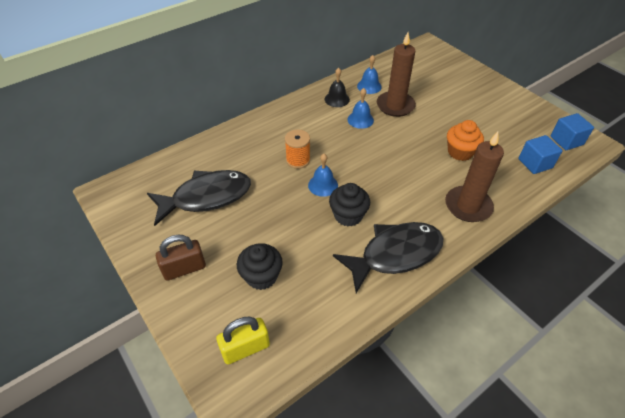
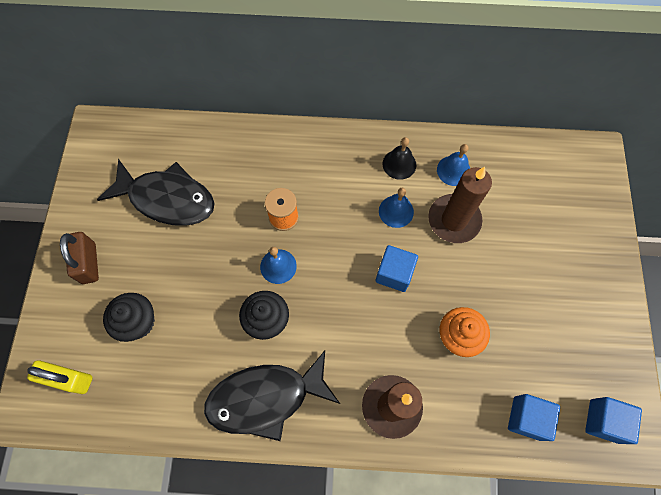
camera: 40 degrees right, 20 degrees up
brown padlock [156,235,206,281] -> brown padlock turned 60 degrees clockwise [60,232,99,284]
black fish [333,222,443,293] -> black fish turned 150 degrees clockwise [204,351,340,441]
none -> blue cube [375,245,418,292]

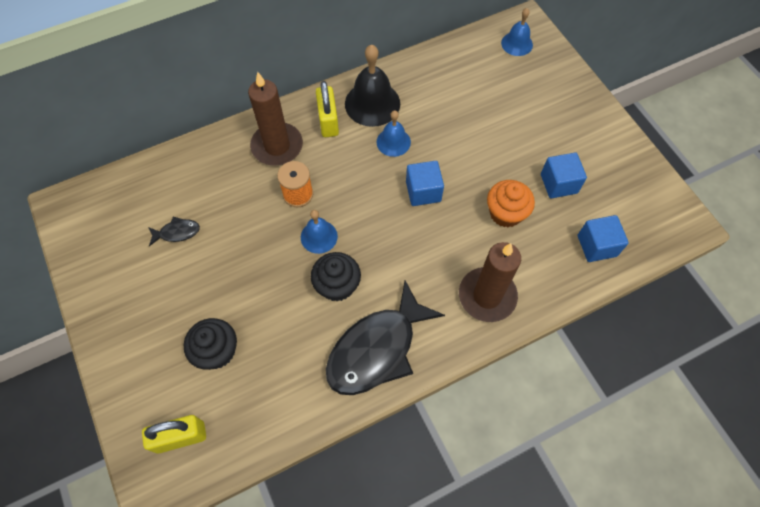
camera: 30 degrees left, 5 degrees down
brown padlock [60,232,99,284] -> none
black fish [97,159,215,226] -> black fish [148,217,200,246], size x0.42
black bell [383,137,416,180] -> black bell [345,44,400,127], size x1.67
brown candle [428,167,492,243] -> brown candle moved to [248,72,303,166]
blue bell [437,144,470,186] -> blue bell moved to [501,8,533,56]
blue cube [585,397,642,444] -> blue cube moved to [541,153,587,198]
none -> yellow padlock [316,81,339,137]

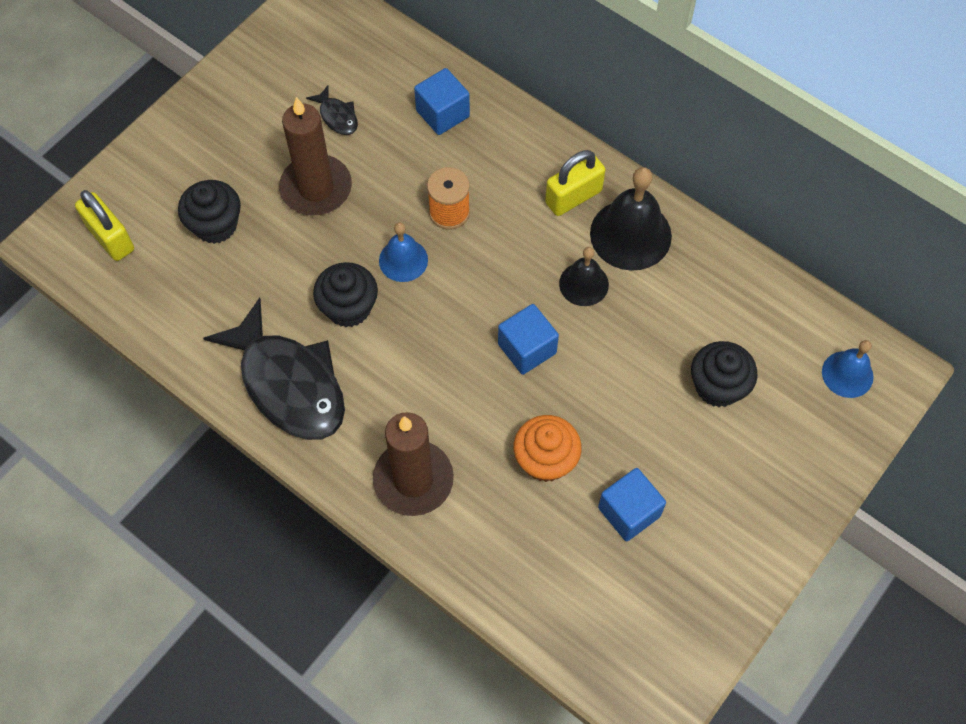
camera: 65 degrees right, 0 degrees up
brown candle [248,72,303,166] -> brown candle moved to [279,97,352,215]
black fish [326,281,445,395] -> black fish turned 150 degrees counterclockwise [203,298,345,440]
blue bell [377,110,411,157] -> black bell [559,247,609,306]
blue cube [578,215,629,262] -> blue cube moved to [414,68,470,135]
none -> black cupcake [691,341,757,407]

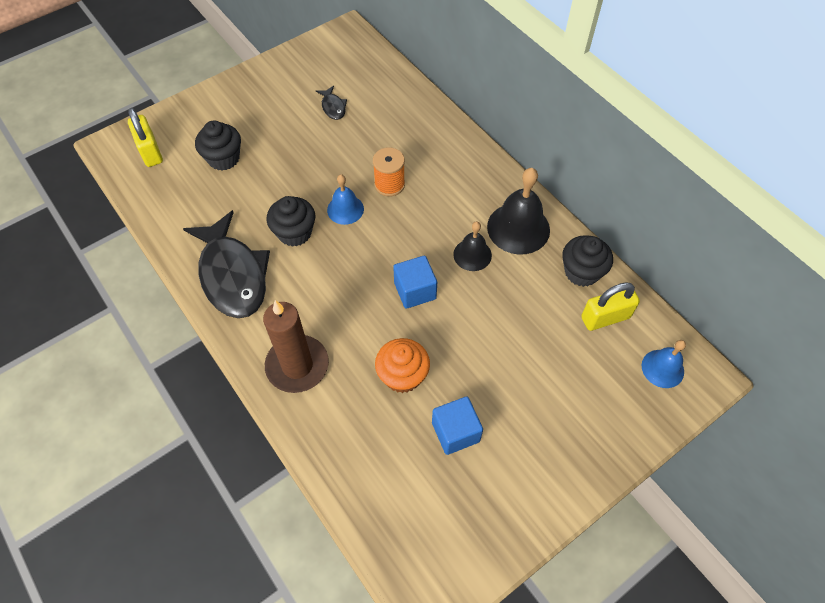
camera: 15 degrees right, 5 degrees down
brown candle [279,97,352,215] -> none
blue cube [414,68,470,135] -> none
yellow padlock [545,150,605,216] -> yellow padlock moved to [581,282,640,331]
black cupcake [691,341,757,407] -> black cupcake moved to [562,235,613,287]

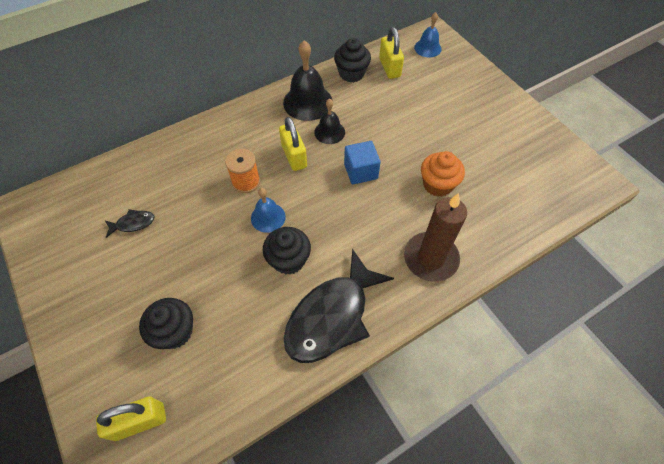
camera: 85 degrees left, 0 degrees up
black fish [183,210,270,318] -> black fish turned 150 degrees clockwise [284,249,394,363]
blue cube [432,396,483,455] -> none
none -> yellow padlock [279,117,307,171]

